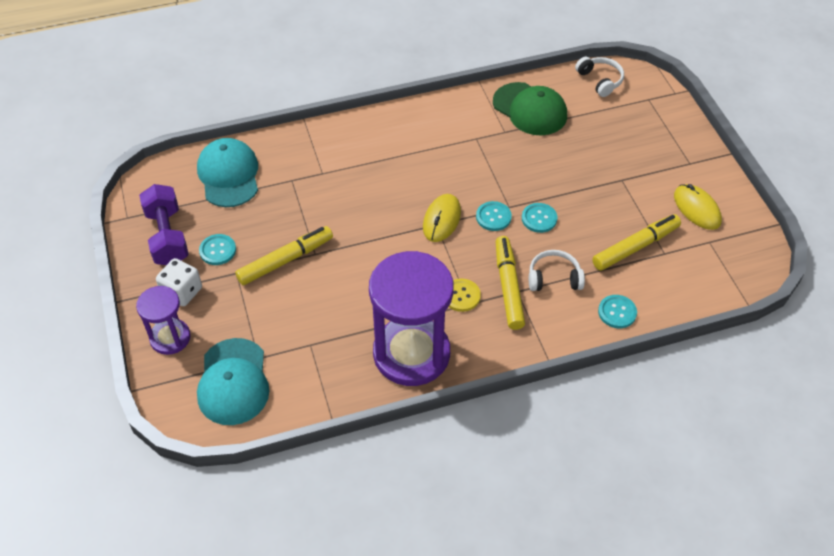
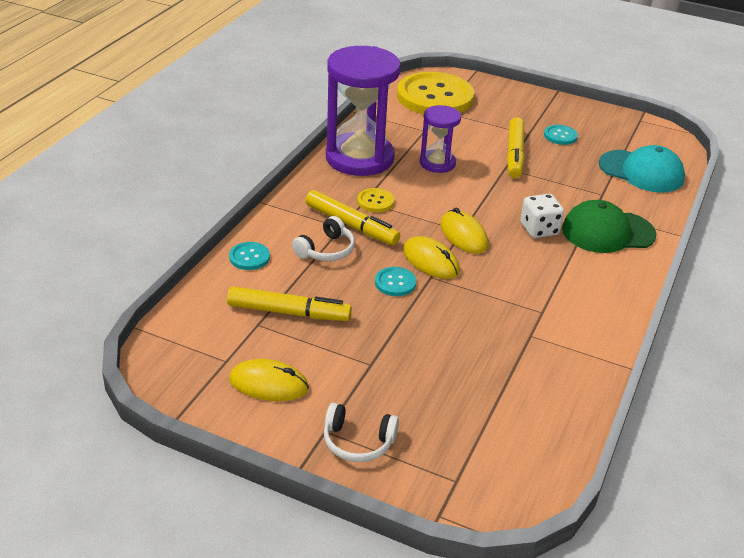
camera: 130 degrees right, 15 degrees down
purple hourglass [136,286,191,355] -> purple hourglass moved to [420,105,461,173]
purple dumbbell [139,184,189,265] -> none
white dice [156,258,202,306] -> white dice moved to [520,194,564,238]
turquoise cap [197,338,270,425] -> yellow button [397,72,474,114]
turquoise button [476,201,512,231] -> yellow mouse [403,236,460,279]
green cap [493,82,567,135] -> green cap moved to [562,200,656,253]
white headphones [575,57,624,97] -> white headphones moved to [324,403,399,462]
yellow marker [592,214,681,271] -> yellow marker turned 90 degrees counterclockwise [227,286,352,321]

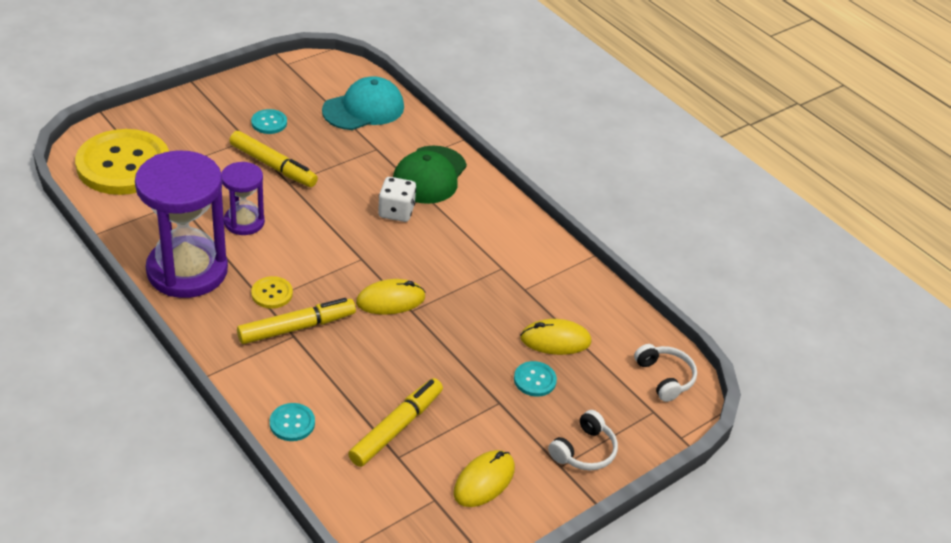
camera: 65 degrees left, 5 degrees up
white headphones [292,216,355,261] -> white headphones moved to [634,344,697,402]
turquoise button [375,267,416,296] -> turquoise button moved to [514,361,557,397]
yellow mouse [440,208,488,254] -> yellow mouse moved to [520,319,591,355]

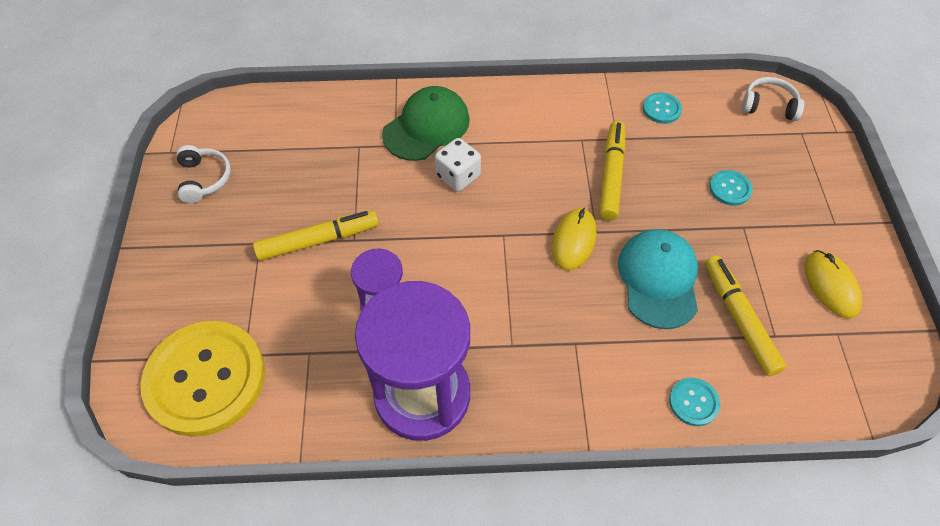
camera: 50 degrees left, 15 degrees up
yellow marker [237,298,356,344] -> yellow marker moved to [599,121,625,221]
turquoise button [251,109,287,134] -> turquoise button moved to [643,92,682,124]
yellow button [251,276,293,309] -> none
turquoise cap [322,76,404,130] -> turquoise cap moved to [618,229,698,329]
green cap [393,145,467,204] -> green cap turned 105 degrees counterclockwise [382,86,470,161]
yellow mouse [520,319,591,355] -> none
white headphones [548,410,618,470] -> white headphones moved to [177,145,231,203]

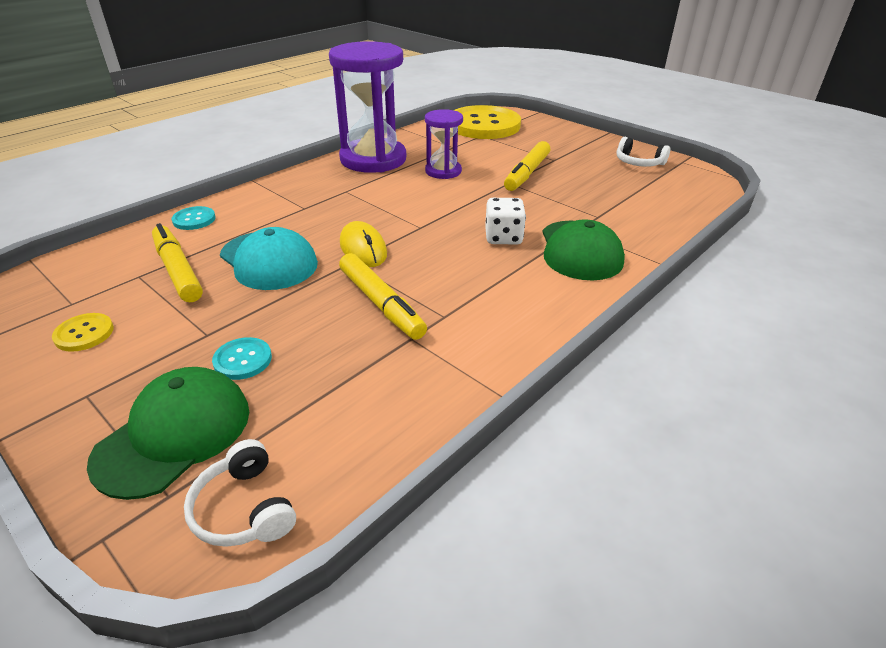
camera: 135 degrees right, 20 degrees down
turquoise button [643,92,682,124] -> none
yellow marker [705,255,786,376] -> yellow marker turned 150 degrees counterclockwise [152,223,203,302]
white headphones [742,77,804,121] -> white headphones turned 90 degrees clockwise [184,439,296,547]
yellow mouse [804,250,862,319] -> yellow button [52,313,114,352]
none -> green cap [87,367,249,500]

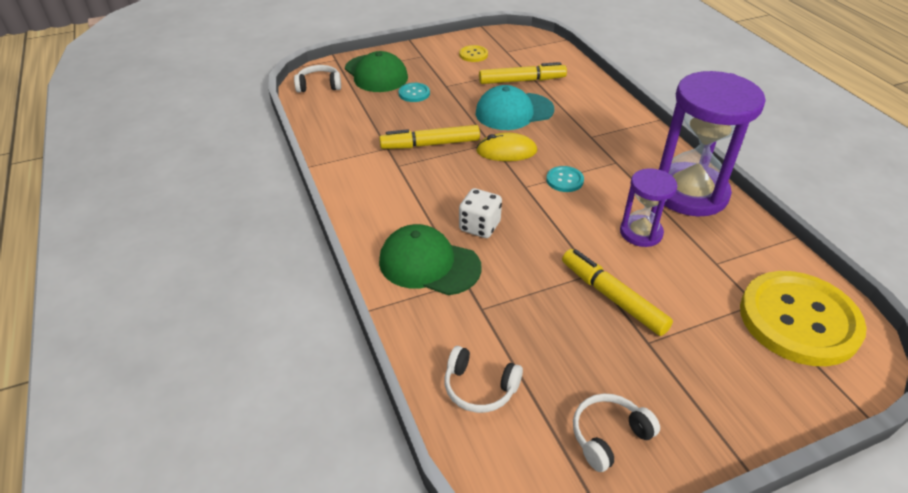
camera: 115 degrees right, 5 degrees up
turquoise button [172,206,216,230] -> turquoise button moved to [546,166,584,192]
none -> white headphones [445,346,523,413]

